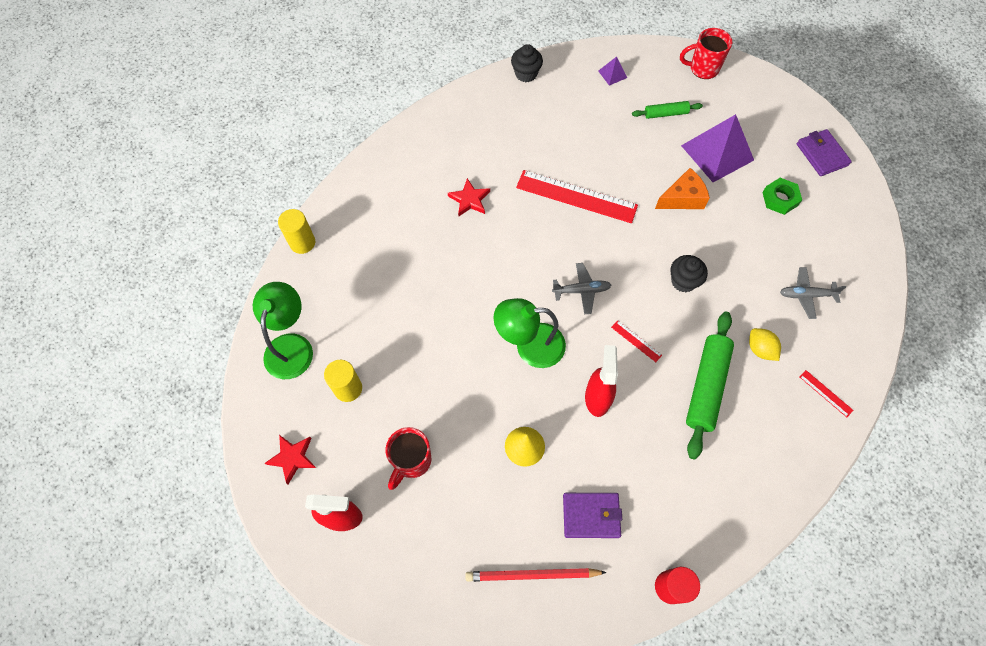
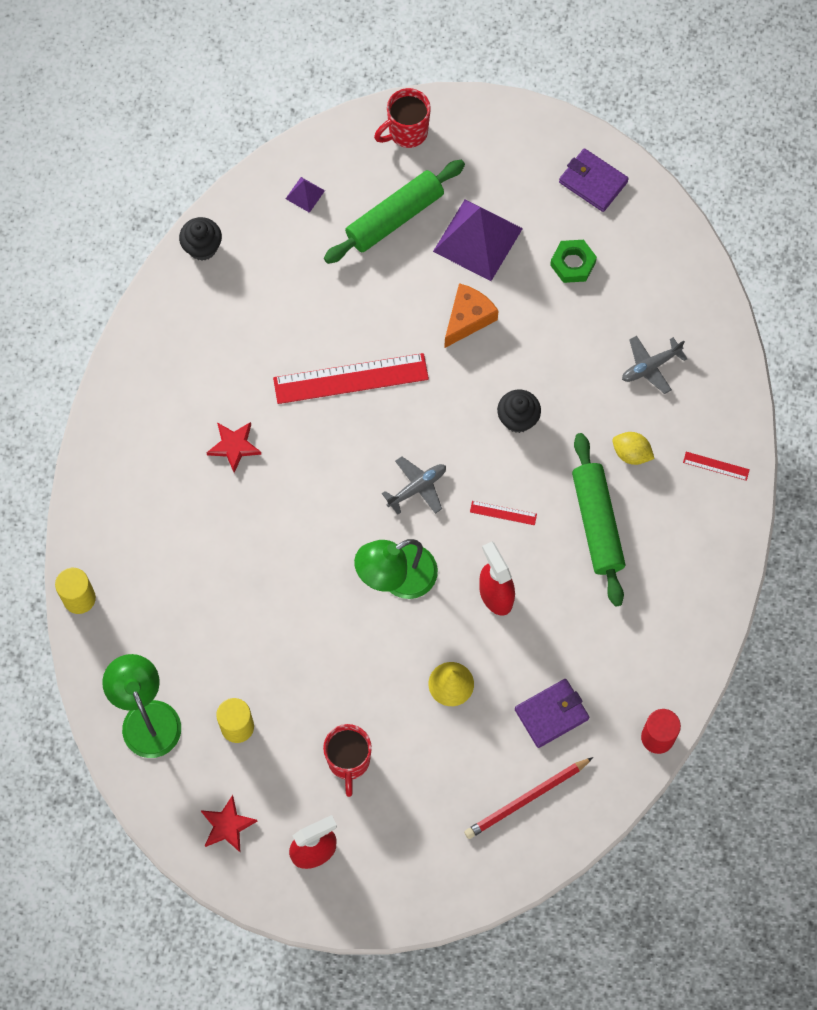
camera: 30 degrees left, 5 degrees up
green rolling pin [632,101,703,119] -> green rolling pin [324,160,465,264], size x1.86

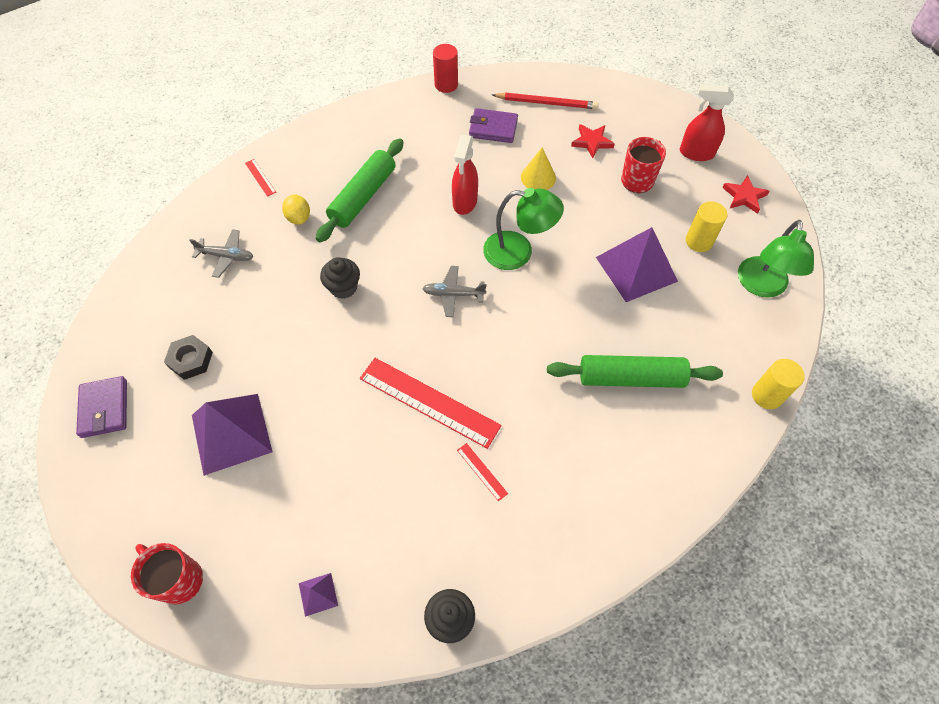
camera: 140 degrees left, 10 degrees down
red star [207,422,262,473] -> red star moved to [571,124,615,158]
green rolling pin [324,160,465,264] -> green rolling pin moved to [547,355,723,388]
red mug [374,88,431,148] -> red mug turned 150 degrees counterclockwise [131,543,203,605]
orange cheese [444,283,499,348] -> none
red ruler [470,501,537,525] -> red ruler moved to [457,443,508,501]
green nut [550,240,597,283] -> black nut [164,335,213,380]
none -> purple pyramid [596,227,678,302]

